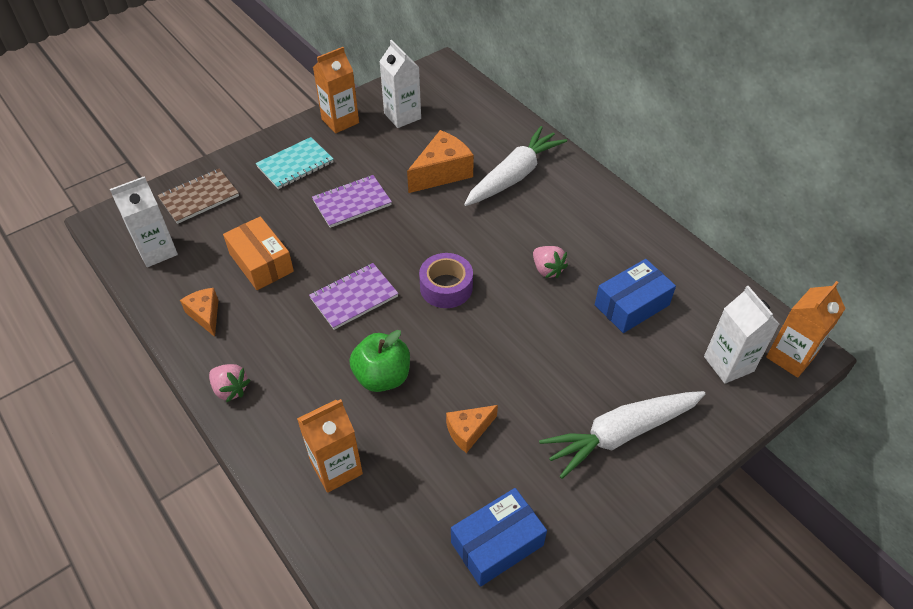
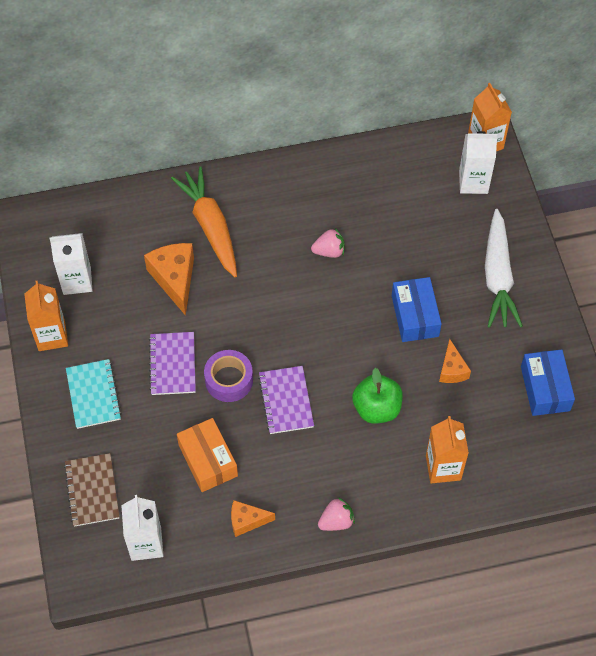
camera: 65 degrees left, 10 degrees up
orange box [223,216,294,290] -> orange box turned 75 degrees clockwise [177,418,238,492]
purple tape [419,253,473,308] -> purple tape moved to [204,350,253,402]
white carrot [464,126,567,206] -> orange carrot [171,166,237,277]
blue box [595,259,676,333] -> blue box moved to [392,277,442,342]

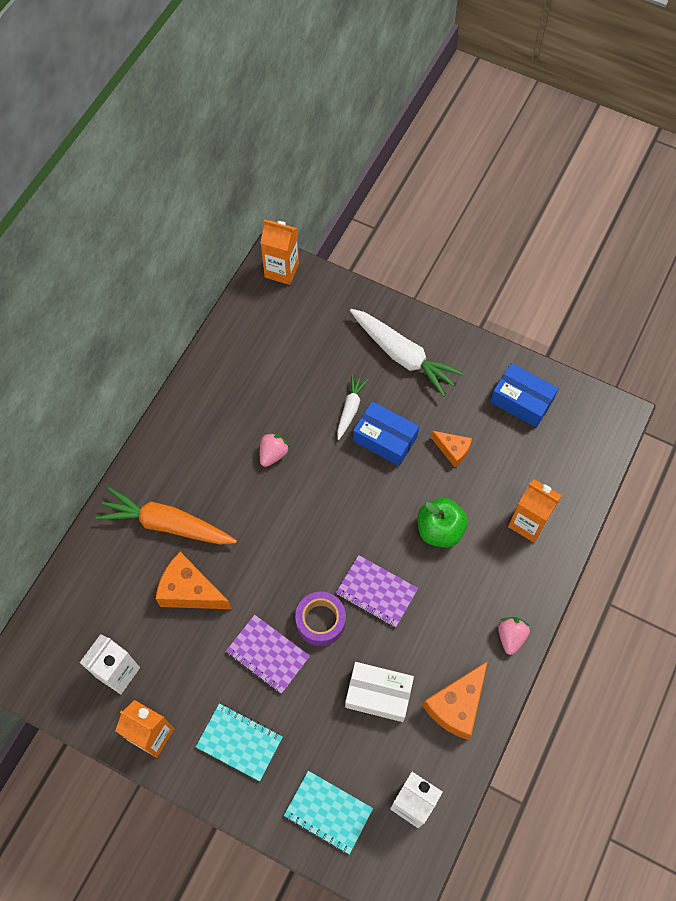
camera: 50 degrees left, 5 degrees up
brown notebook [64,453,120,527] -> turquoise notebook [284,771,373,855]
orange box [177,418,238,492] -> white box [345,662,414,722]
orange cheese [231,500,275,537] -> orange cheese [423,661,488,740], size x1.68
white carton [459,131,498,194] -> none
none -> white carrot [337,374,369,440]

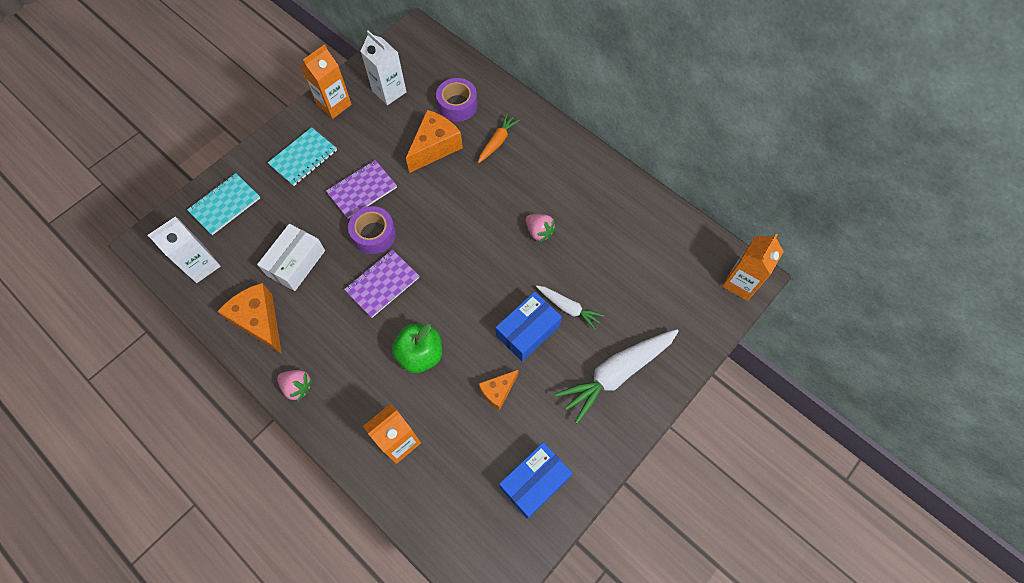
camera: 105 degrees right, 0 degrees up
orange carrot [96,487,237,545] -> orange carrot [478,113,520,163], size x0.54
none -> purple tape [436,78,478,122]

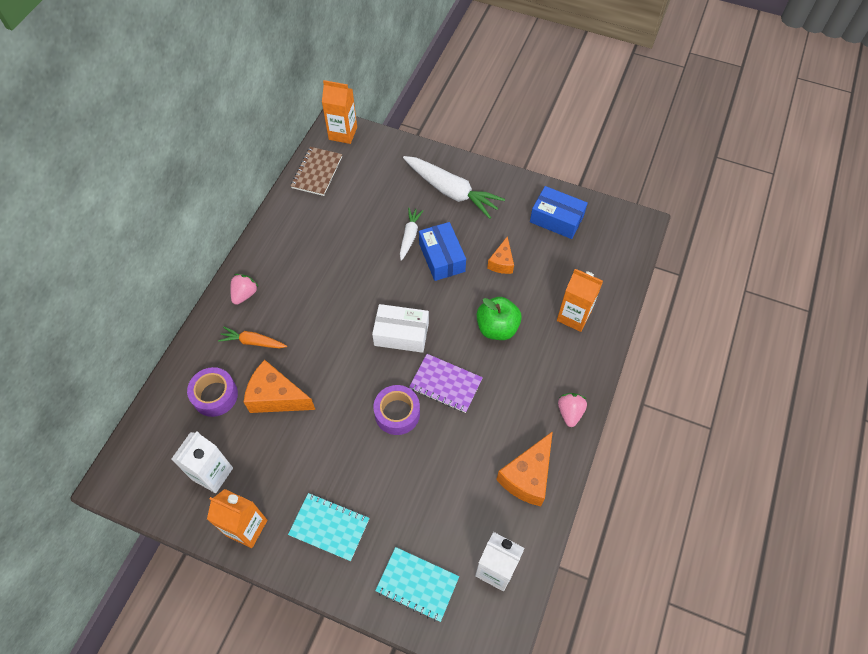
camera: 110 degrees left, 5 degrees down
white box [257,224,325,291] -> white box moved to [372,304,429,353]
purple notebook [326,160,397,219] -> none
orange cheese [479,370,518,411] -> orange cheese turned 75 degrees clockwise [487,236,514,274]
blue box [496,292,562,362] -> blue box turned 45 degrees clockwise [419,222,466,281]
pink strawberry [526,214,556,243] -> pink strawberry moved to [230,274,259,305]
none -> brown notebook [291,147,342,196]

